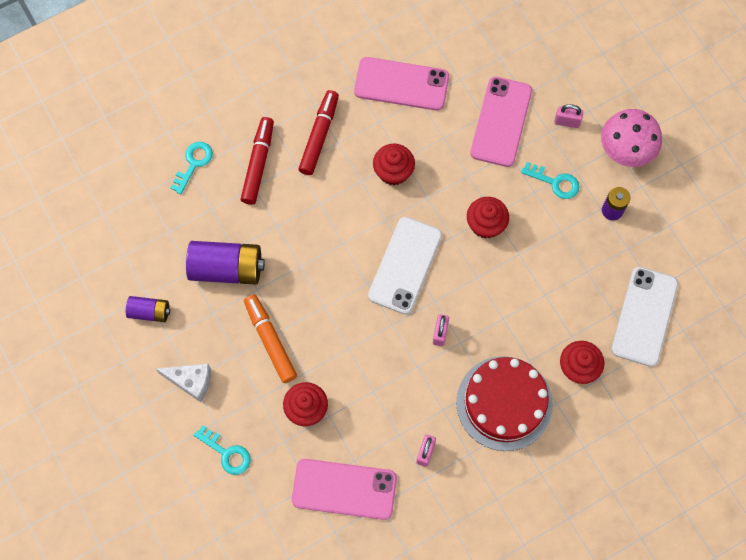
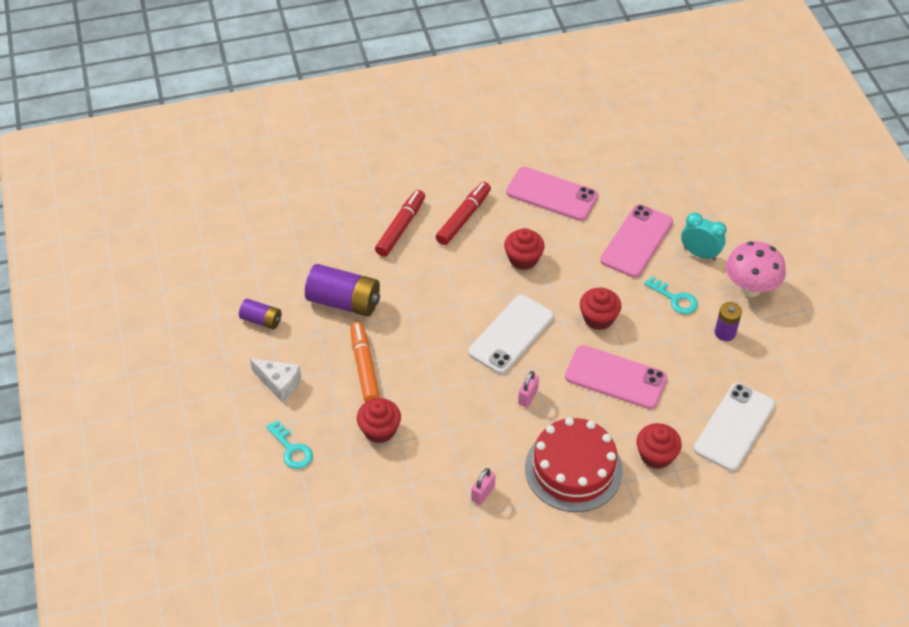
camera: 15 degrees right, 20 degrees down
turquoise key [170,142,213,194] -> none
pink phone [292,459,397,520] -> pink phone moved to [565,345,667,409]
pink padlock [554,104,583,128] -> turquoise clock [681,212,726,261]

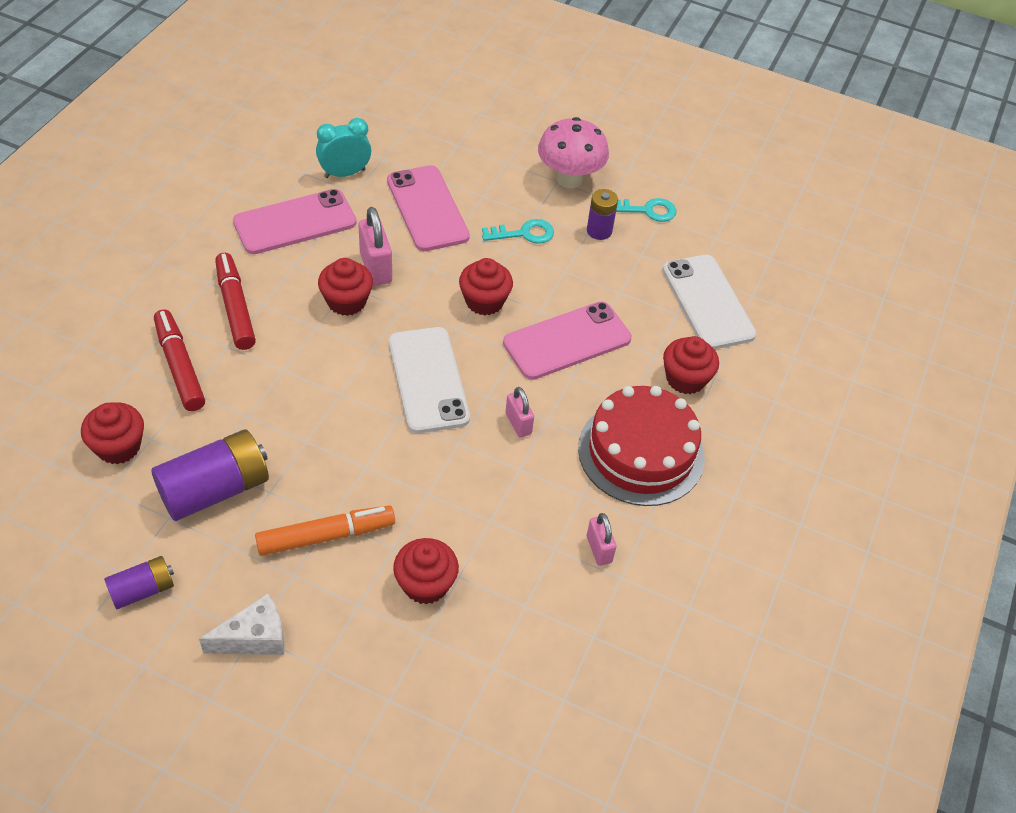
camera: 55 degrees left, 0 degrees up
turquoise key [266,420,313,469] -> turquoise key moved to [616,198,676,222]
orange marker [350,322,380,402] -> orange marker turned 135 degrees clockwise [255,506,395,556]
turquoise clock [681,212,726,261] -> turquoise clock moved to [316,118,371,178]
none -> red cupcake [81,402,144,464]
none -> pink padlock [358,207,392,286]

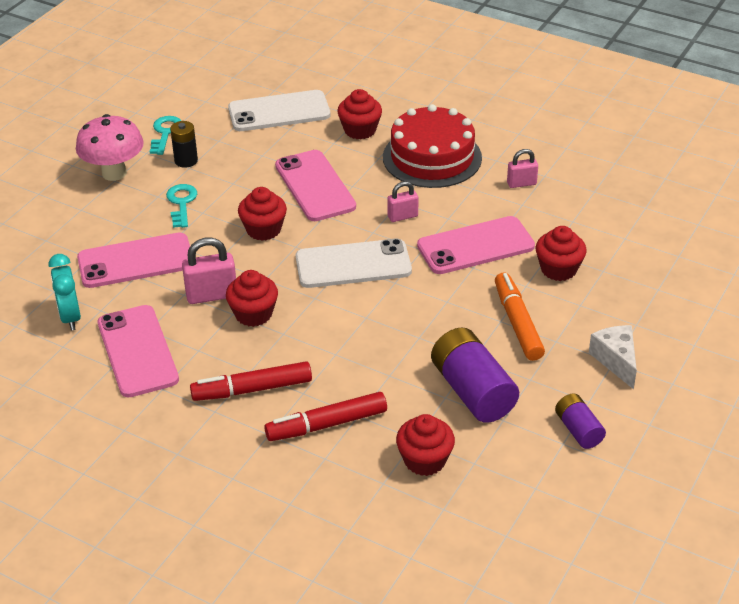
camera: 80 degrees left, 10 degrees down
purple battery [587,189,618,240] -> black battery [170,121,198,168]
none -> pink phone [417,216,535,274]

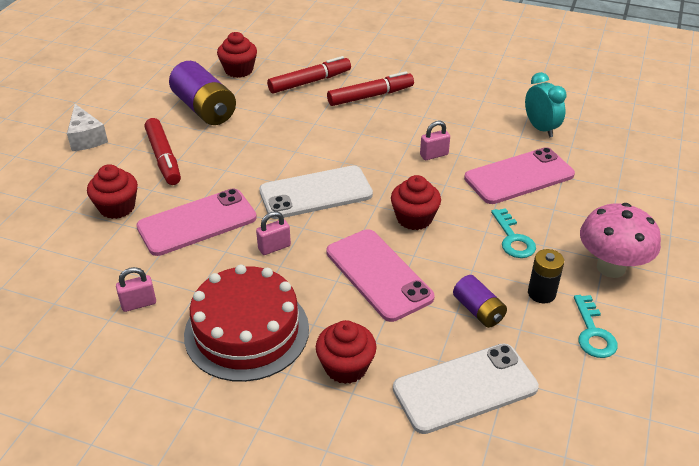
camera: 170 degrees right, 0 degrees up
pink phone [98,305,179,398] -> none
pink padlock [182,238,236,304] -> pink padlock [420,121,450,160], size x0.63
red cupcake [226,270,278,327] -> none
orange marker [495,273,545,361] -> red marker [144,118,181,185]
purple battery [555,393,606,449] -> purple battery moved to [453,275,507,328]

